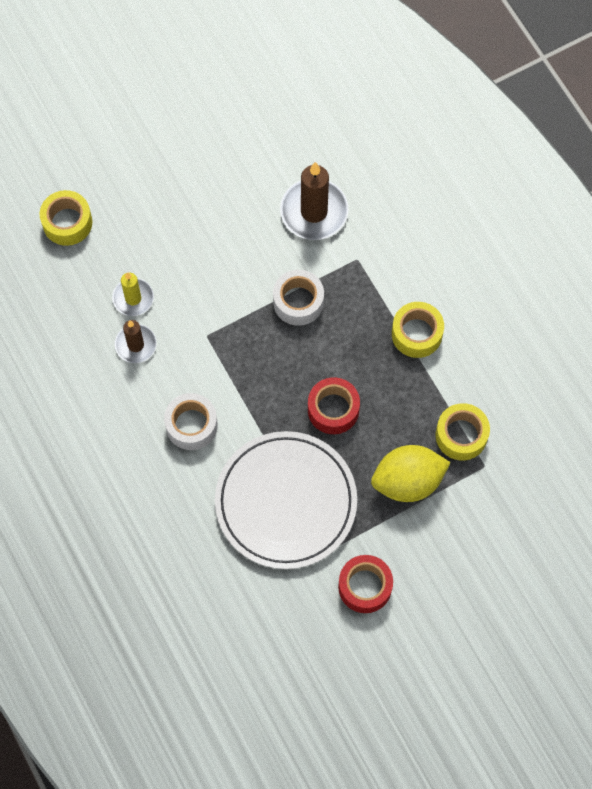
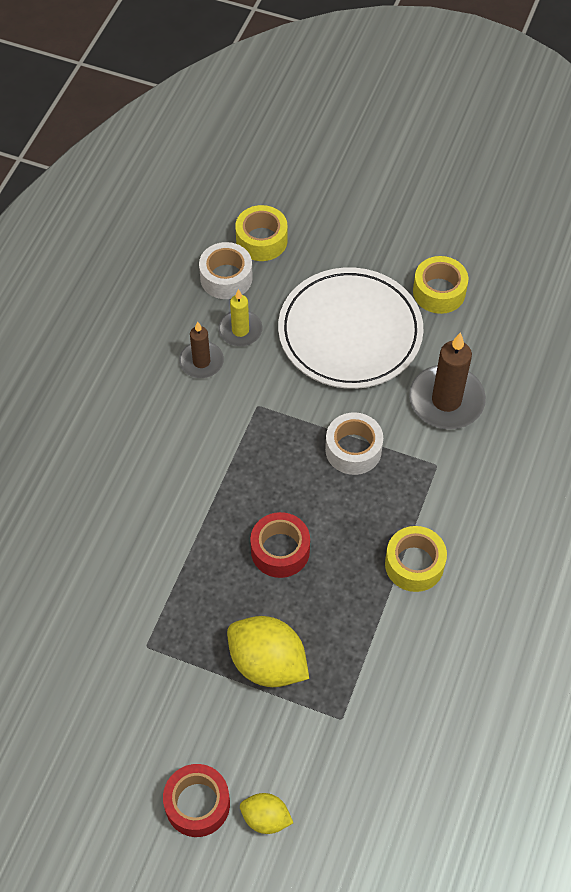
camera: 50 degrees right, 10 degrees down
white tape [164,393,218,450] -> white tape moved to [199,242,253,299]
white plate [215,431,357,569] -> white plate moved to [278,267,423,389]
red tape [338,555,393,613] -> red tape moved to [163,764,230,837]
yellow tape [436,403,490,460] -> yellow tape moved to [413,256,468,314]
none -> yellow lemon [240,793,293,834]

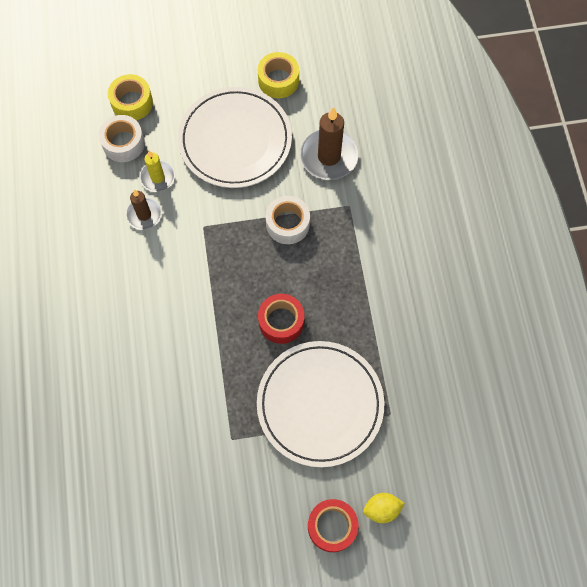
camera: 30 degrees left, 10 degrees up
yellow lemon [227,616,309,687] -> white plate [257,341,384,467]
yellow tape [385,526,447,592] -> none

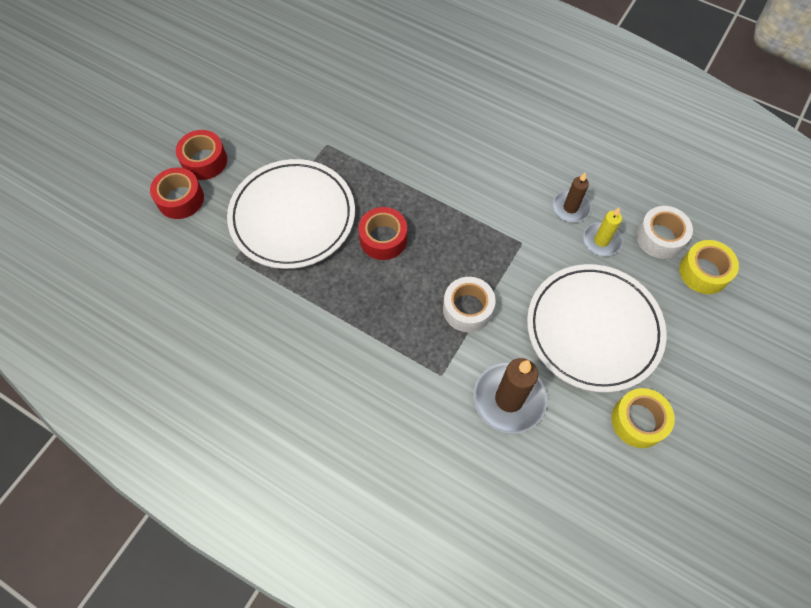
camera: 130 degrees right, 5 degrees down
yellow lemon [363,493,405,523] -> red tape [150,168,204,219]

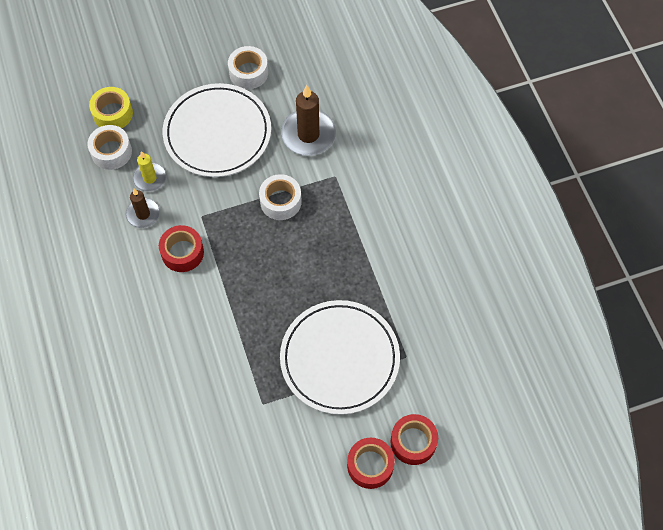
camera: 140 degrees left, 0 degrees up
red tape [358,207,407,260] -> red tape moved to [159,225,204,272]
yellow tape [611,388,675,448] -> white tape [228,46,268,89]

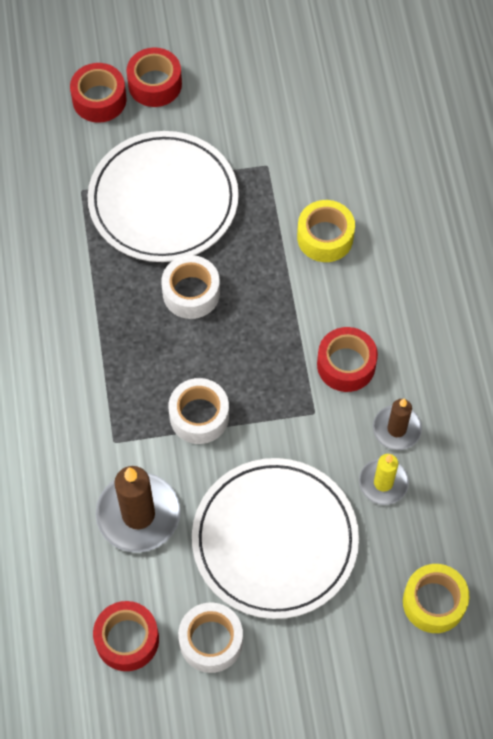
camera: 170 degrees left, 0 degrees up
white tape [87,125,132,170] -> white tape moved to [161,255,220,319]
none -> red tape [93,601,159,671]
none -> yellow tape [297,200,355,262]

